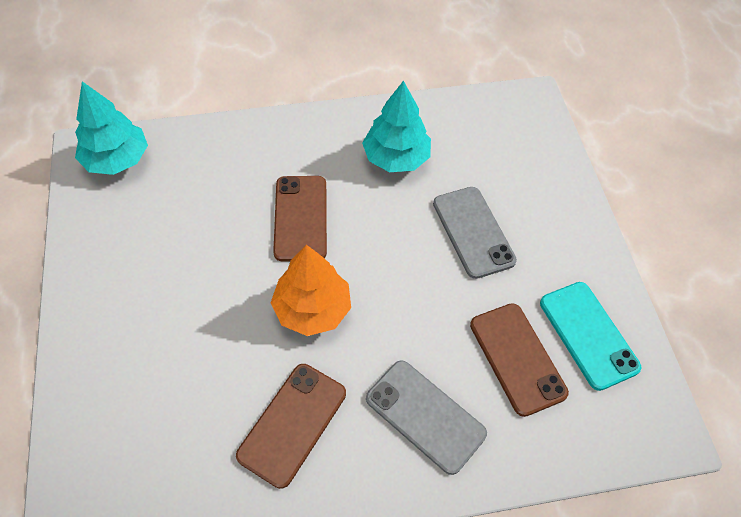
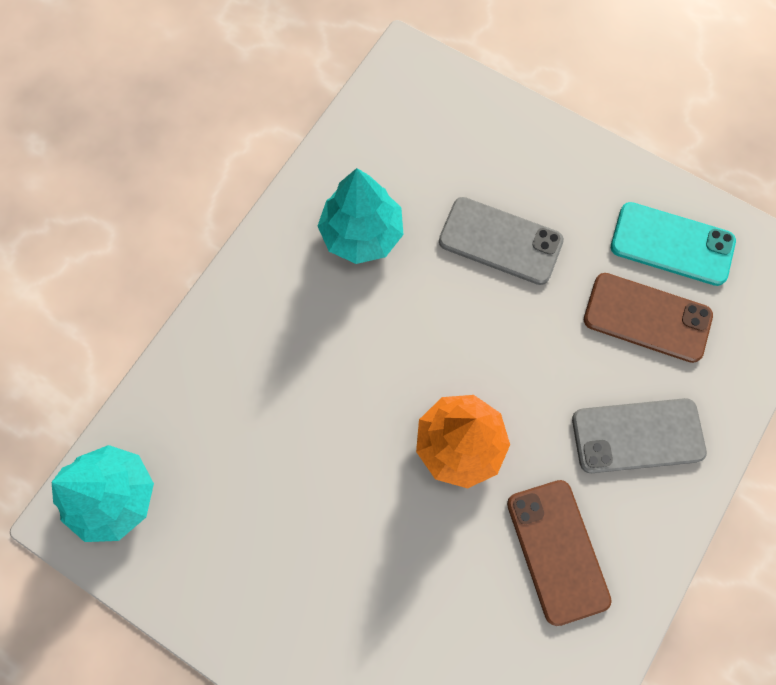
camera: 45 degrees left, 15 degrees up
brown phone [273,176,327,262] -> none

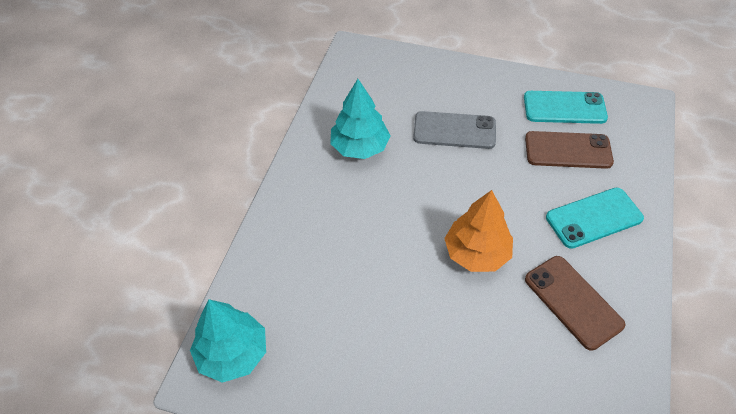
camera: 15 degrees left, 20 degrees down
grey phone [572,398,707,473] -> turquoise phone [546,188,644,249]

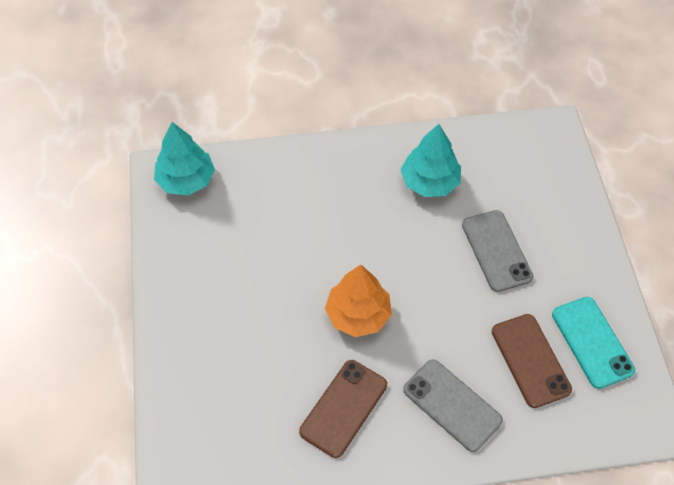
camera: 65 degrees right, 5 degrees up
turquoise phone [546,188,644,249] -> grey phone [403,359,503,452]

